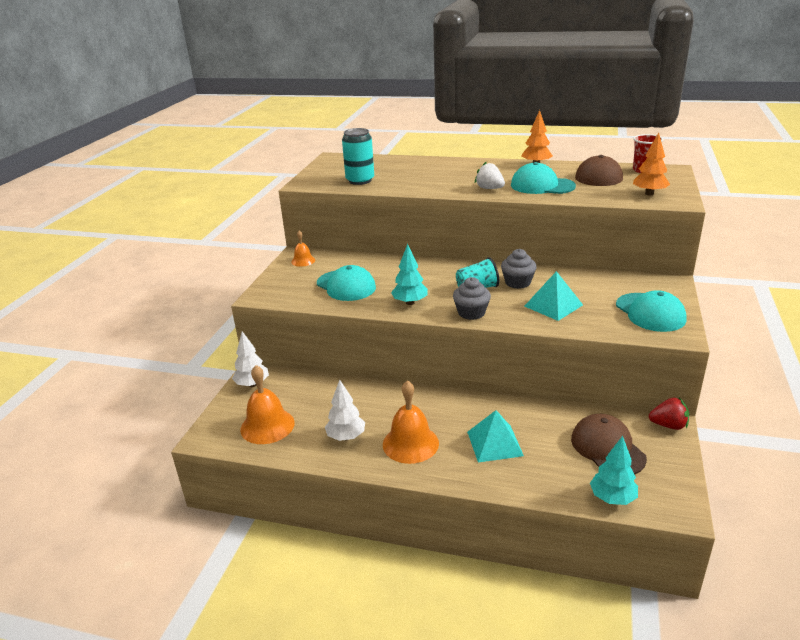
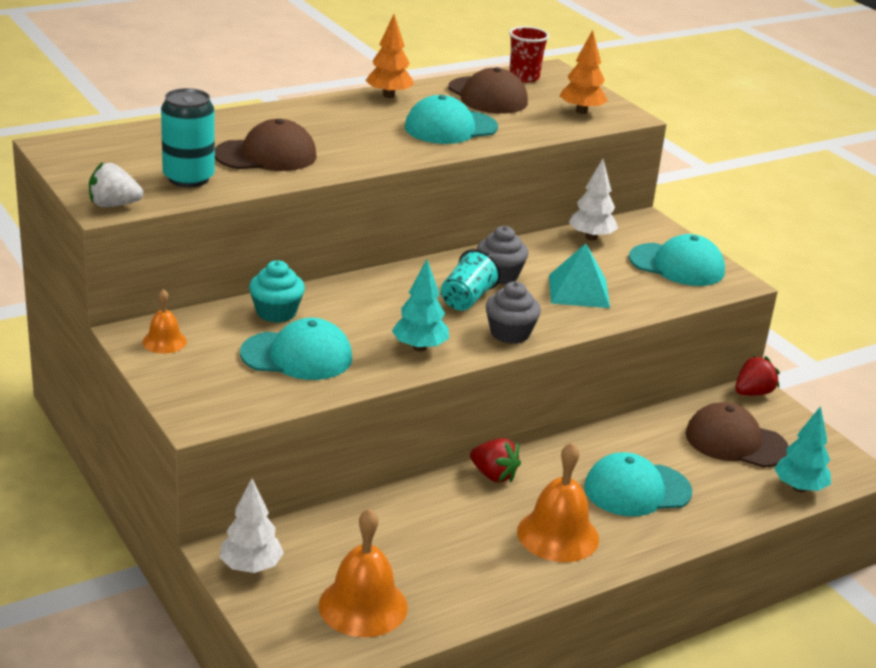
camera: 50 degrees left, 0 degrees up
white tree [325,380,365,441] -> white tree moved to [568,159,618,241]
turquoise pyramid [467,410,524,463] -> turquoise cap [584,452,692,516]
white strawberry [475,162,505,189] -> white strawberry moved to [89,162,143,207]
none -> brown cap [215,119,317,171]
none -> turquoise cupcake [249,260,305,323]
none -> red strawberry [470,438,521,482]

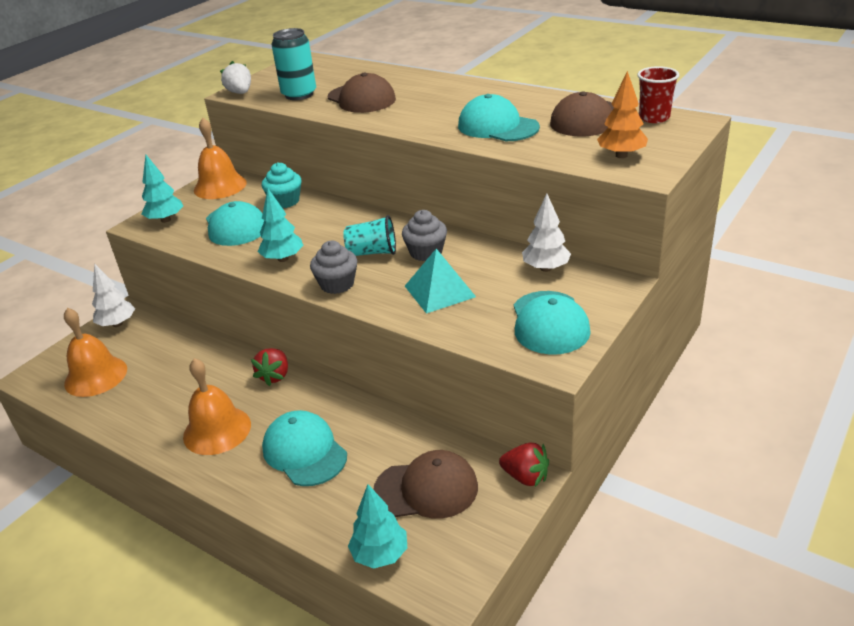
camera: 70 degrees right, 5 degrees up
orange bell [142,289,187,354] -> orange bell [194,118,247,199], size x1.83
orange tree [365,14,414,98] -> none
brown cap [685,402,789,467] -> brown cap turned 90 degrees clockwise [373,450,478,518]
none -> turquoise tree [142,155,183,223]

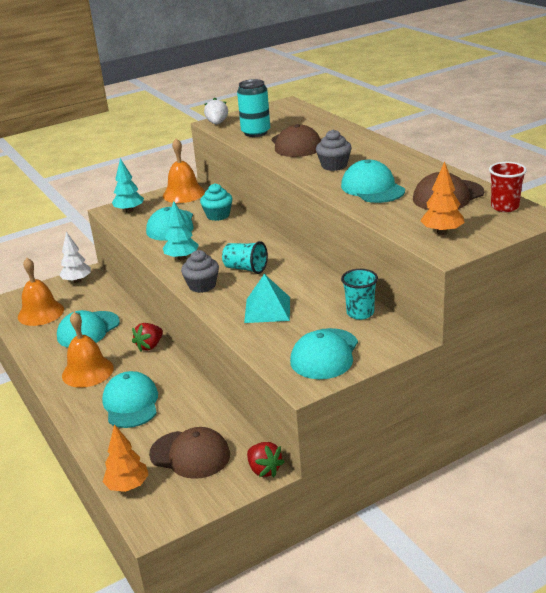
camera: 25 degrees right, 5 degrees down
turquoise tree [348,484,407,569] -> orange tree [103,424,149,492]
grey cupcake [402,210,447,261] -> grey cupcake moved to [316,130,352,171]
white tree [522,194,571,272] -> turquoise cup [341,269,378,320]
none -> turquoise cap [57,310,120,348]

